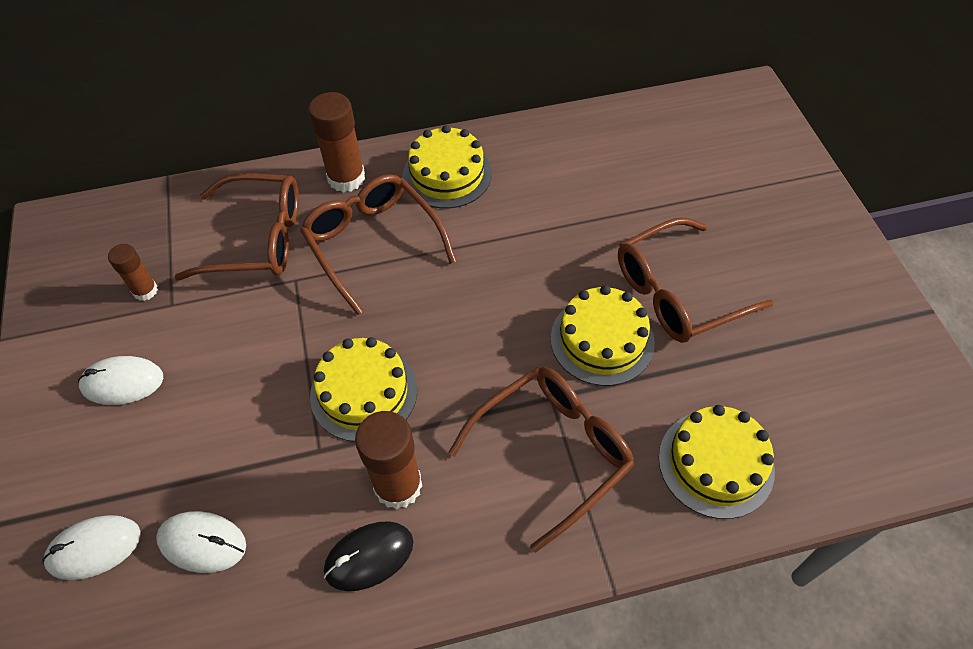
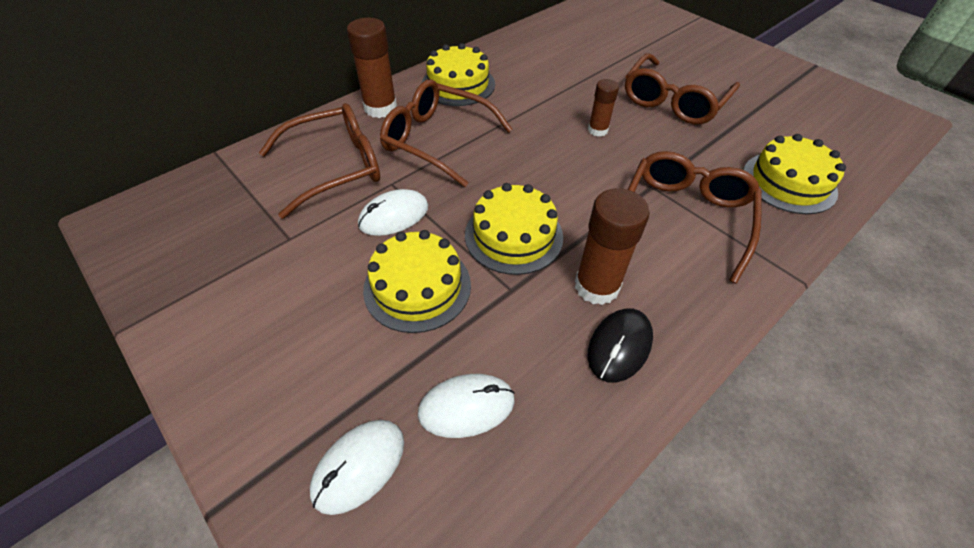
camera: 30 degrees left, 5 degrees down
white mouse [78,356,163,405] -> white mouse moved to [358,189,428,236]
brown glue stick [108,244,158,301] -> brown glue stick moved to [588,79,619,137]
yellow cake [551,285,655,386] -> yellow cake moved to [363,230,471,333]

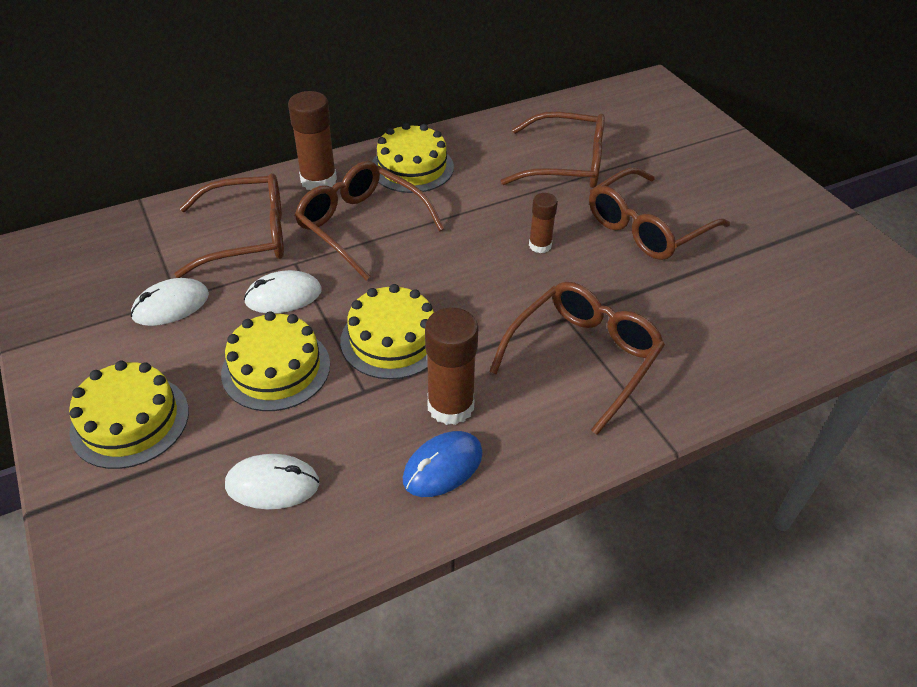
camera: 15 degrees right, 5 degrees down
white mouse [310,420,404,515] -> white mouse moved to [131,278,209,326]
black mouse [588,308,653,383] -> blue mouse [403,431,483,497]
yellow cake [743,134,846,214] -> yellow cake moved to [69,360,189,469]
none -> brown glasses [501,111,605,188]

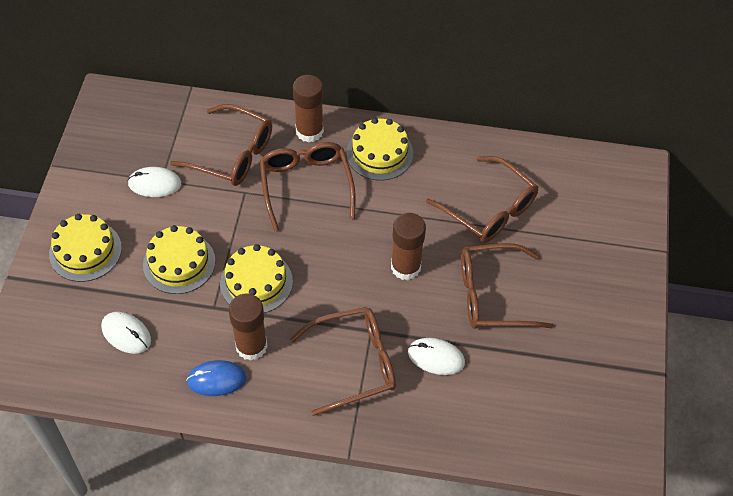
camera: 35 degrees right, 10 degrees up
white mouse [244,270,322,313] -> white mouse moved to [408,338,465,375]
brown glue stick [529,193,558,253] -> brown glue stick [391,213,426,280], size x1.70

